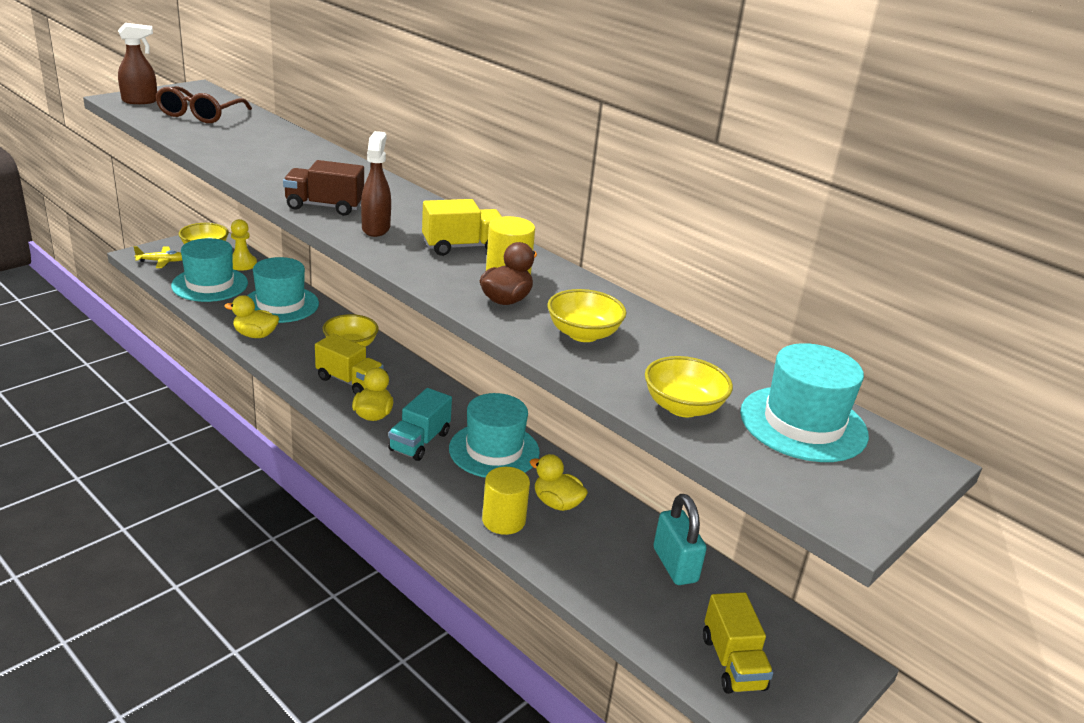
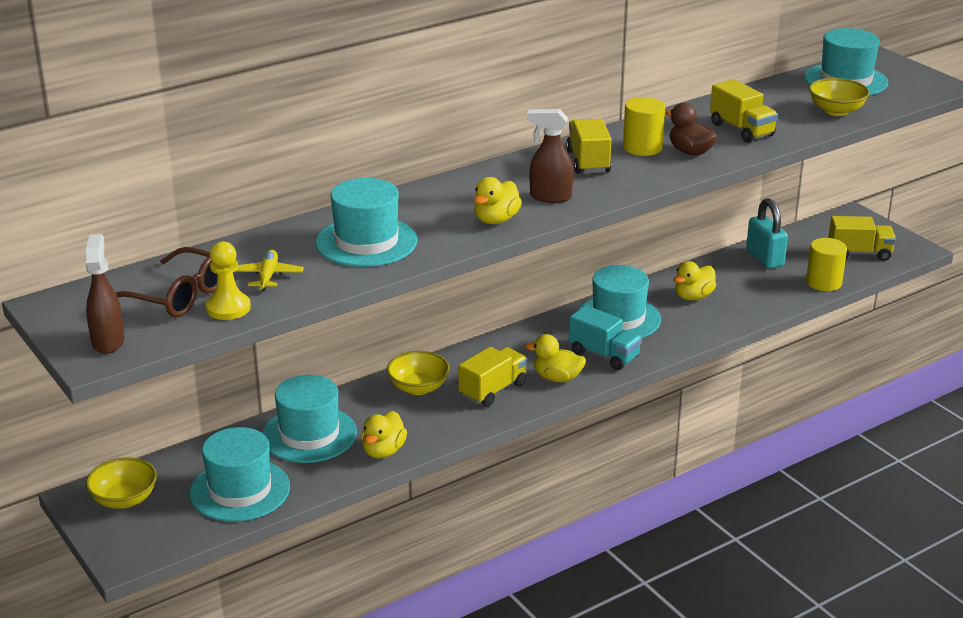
camera: 75 degrees left, 0 degrees up
yellow plane [134,246,182,268] -> yellow plane moved to [236,250,304,291]
yellow pawn [231,219,257,271] -> yellow pawn moved to [206,241,251,320]
brown truck [283,160,364,216] -> yellow duck [474,177,522,224]
yellow cylinder [482,467,530,535] -> yellow cylinder moved to [806,238,847,291]
yellow bowl [547,289,626,342] -> yellow truck [710,79,778,143]
turquoise padlock [653,494,707,585] -> turquoise padlock turned 75 degrees clockwise [746,198,788,269]
none -> turquoise hat [316,178,417,267]

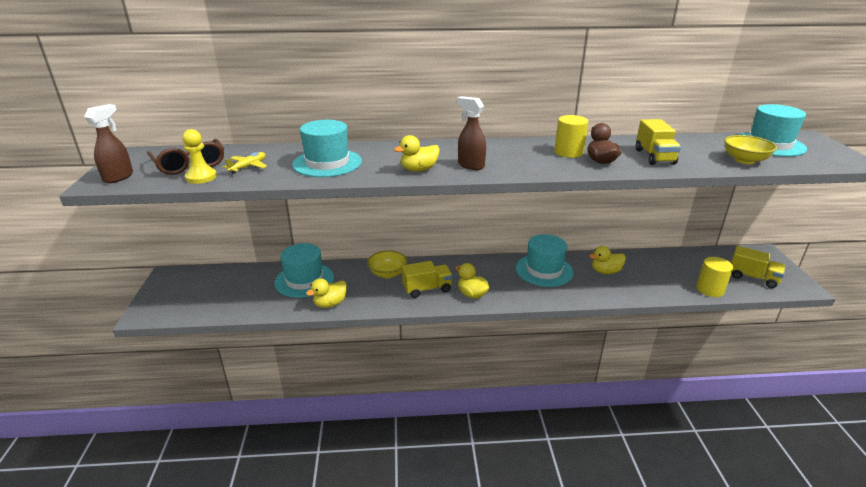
camera: 30 degrees right, 0 degrees up
yellow bowl [86,457,157,509] -> none
turquoise hat [190,427,290,522] -> none
yellow truck [566,119,611,174] -> none
turquoise truck [569,305,642,370] -> none
turquoise padlock [746,198,788,269] -> none

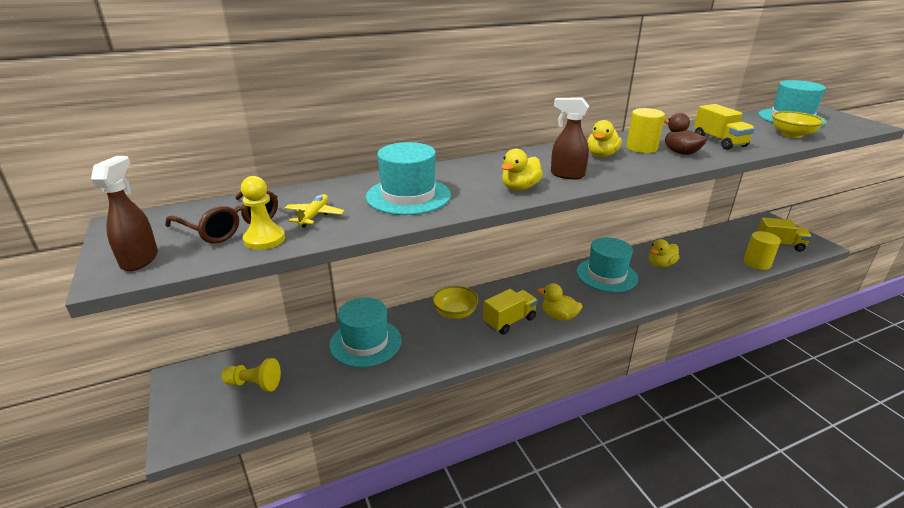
camera: 20 degrees left, 0 degrees up
yellow duck [306,278,347,308] -> yellow duck moved to [587,120,622,157]
none -> yellow pawn [221,358,281,391]

